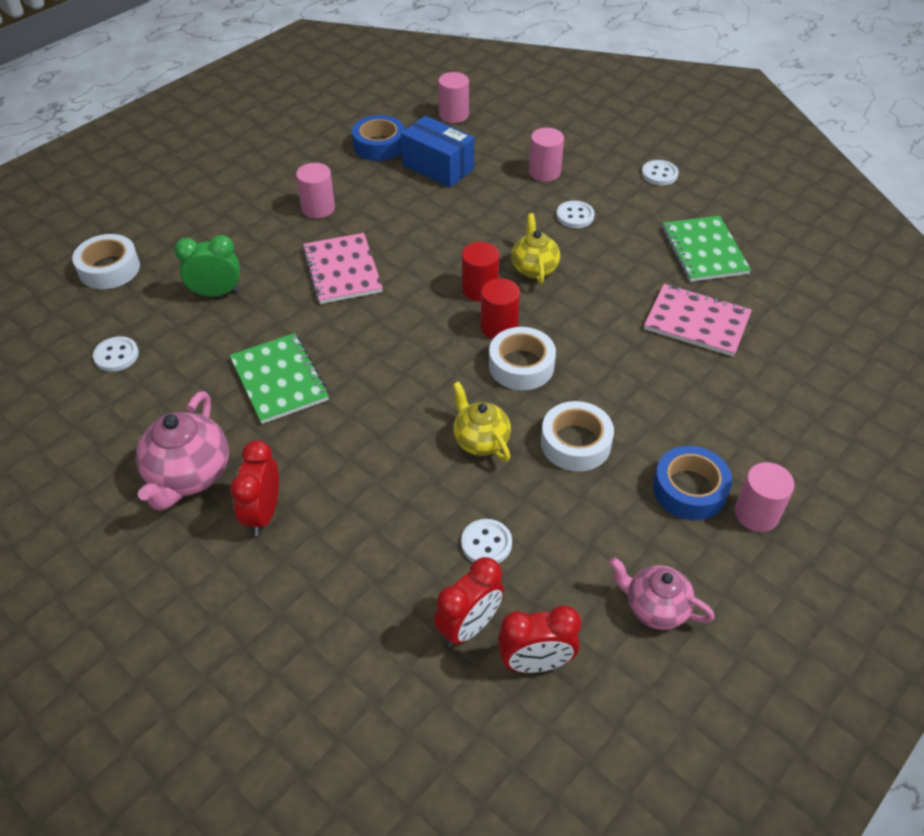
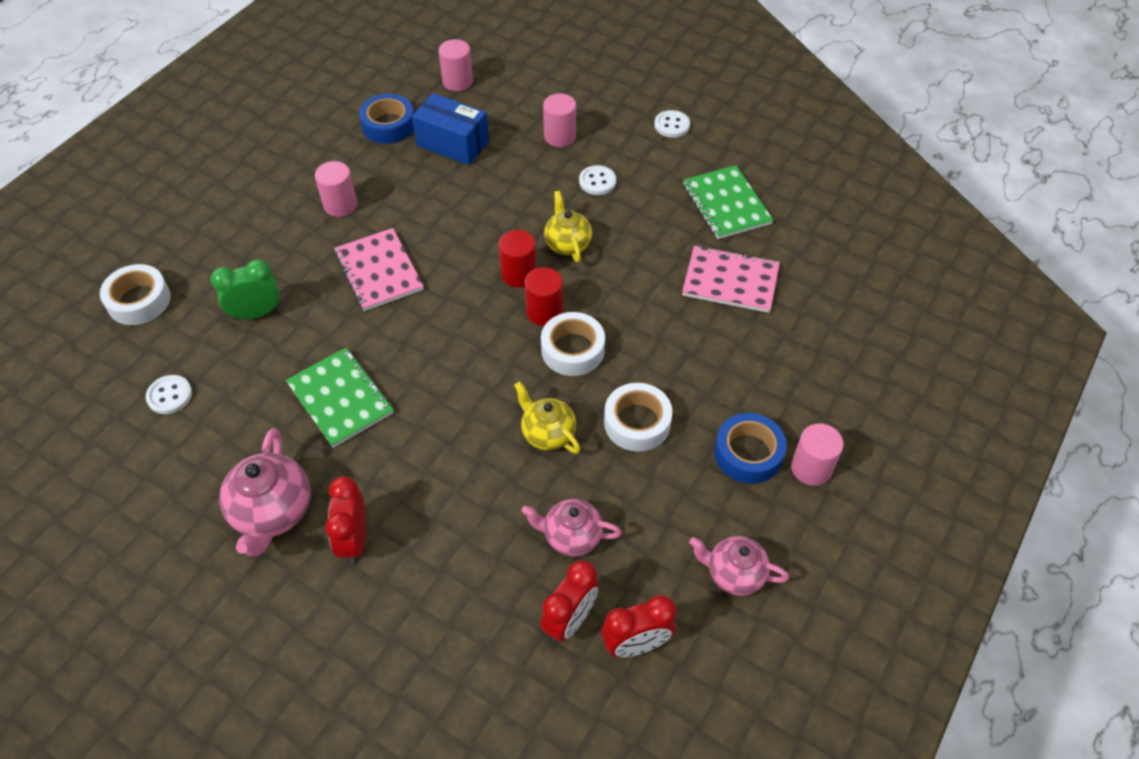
camera: 10 degrees left, 5 degrees up
white button [461,519,512,563] -> pink teapot [522,499,622,556]

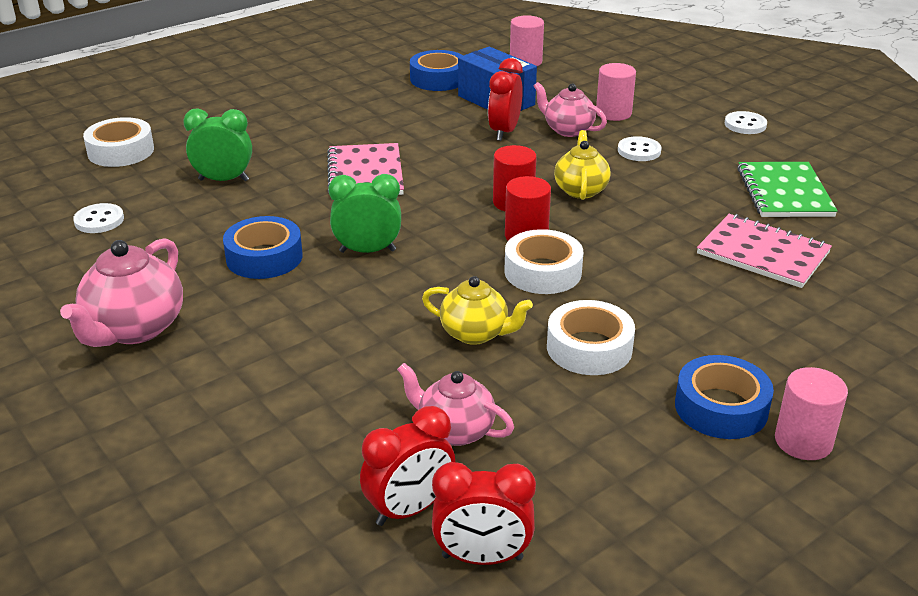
camera: 20 degrees right, 20 degrees down
green notebook [286,348,394,448] -> blue tape [223,216,303,279]
pink cylinder [315,161,357,217] -> none
red clock [325,476,366,564] -> red clock moved to [488,58,523,141]
yellow teapot [514,381,580,454] -> yellow teapot turned 135 degrees clockwise [422,276,533,345]
pink teapot [689,536,789,596] -> pink teapot moved to [534,82,607,137]
none -> green clock [328,174,401,253]

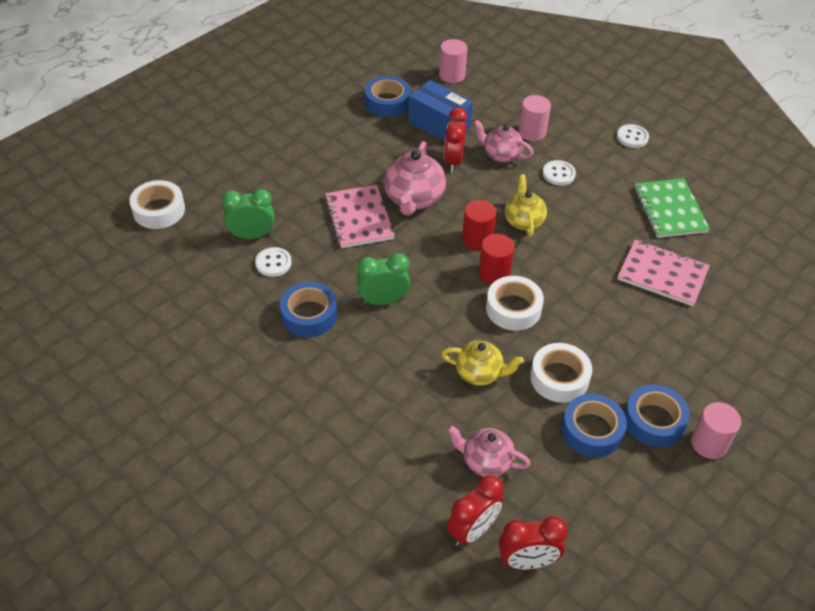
camera: 10 degrees left, 15 degrees up
pink teapot [60,238,183,347] -> pink teapot moved to [384,141,446,216]
white button [73,203,124,233] -> white button moved to [255,247,292,277]
none -> blue tape [561,394,627,457]

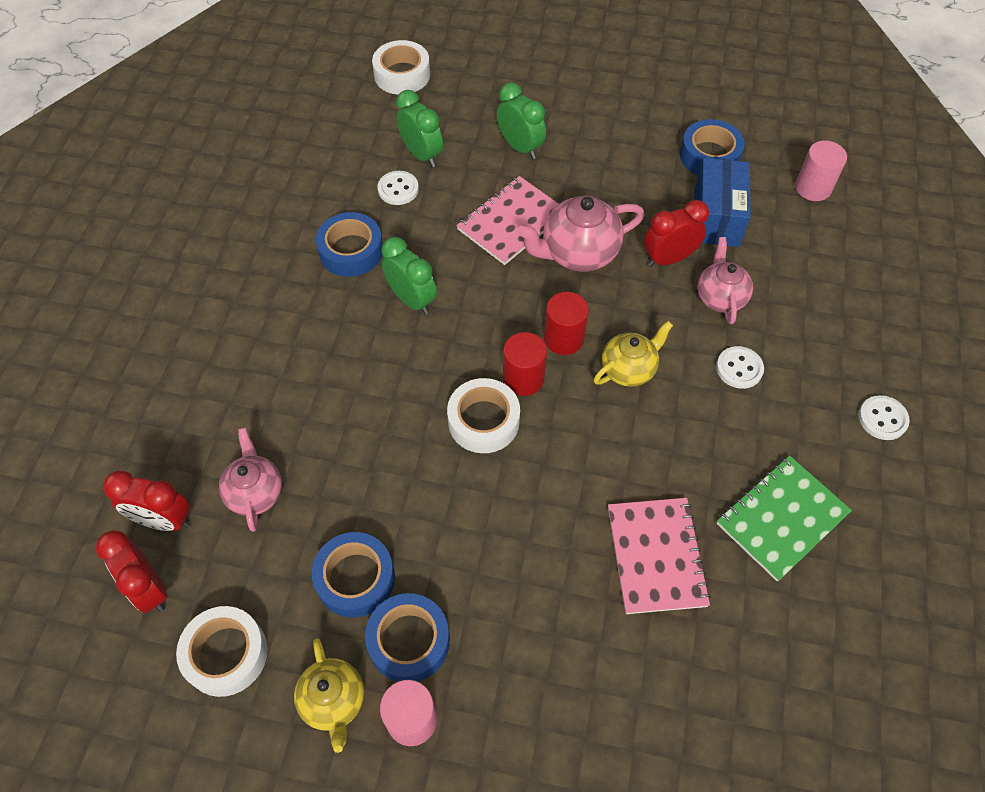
camera: 60 degrees right, 10 degrees up
yellow teapot [441,341,524,386] -> yellow teapot moved to [294,638,364,753]
pink cylinder [518,95,551,141] -> none
white tape [530,343,592,403] -> white tape moved to [176,606,267,697]
none -> green clock [497,82,546,159]

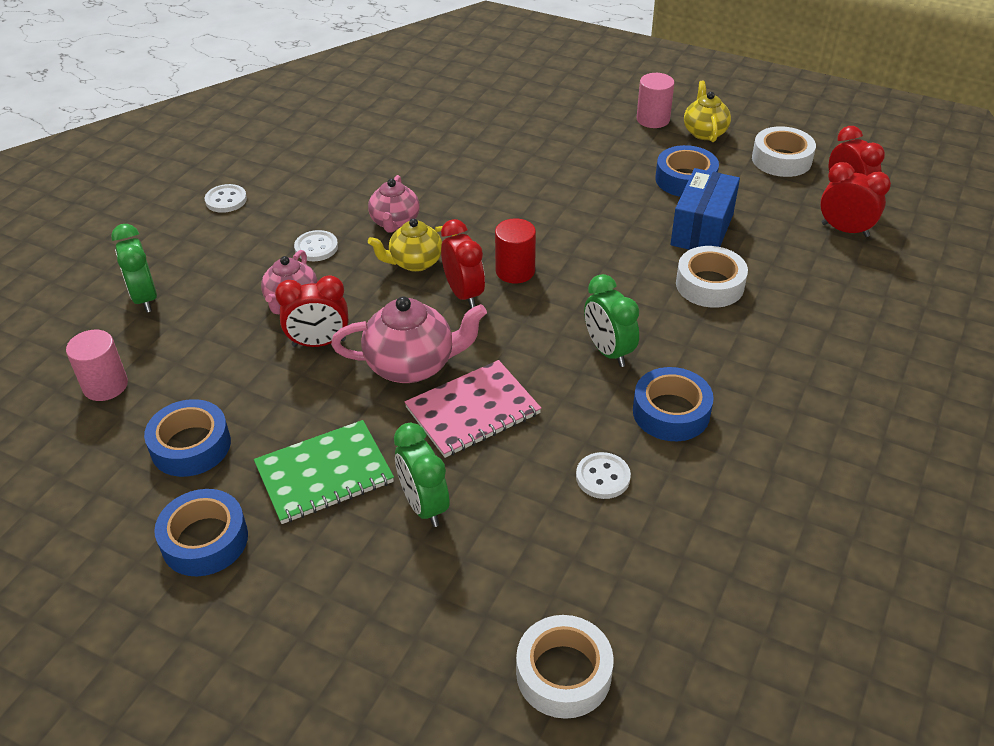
camera: 165 degrees left, 15 degrees down
pink teapot [219,427,282,532] -> pink teapot moved to [368,175,420,233]
blue tape [365,593,450,682] -> blue tape moved to [154,489,248,576]
green clock [396,90,443,167] -> green clock moved to [111,224,157,313]
white tape [447,378,520,453] -> white tape moved to [676,246,748,308]
red cylinder [544,292,589,355] -> red clock [441,219,485,308]
pink notebook [608,498,711,614] -> none
blue box [695,158,751,247] -> blue box moved to [671,168,740,250]
green notebook [716,456,852,581] -> green notebook moved to [254,420,394,524]

